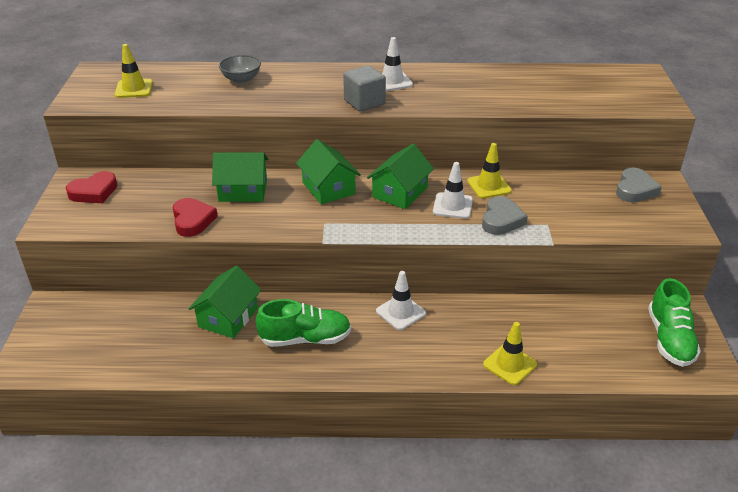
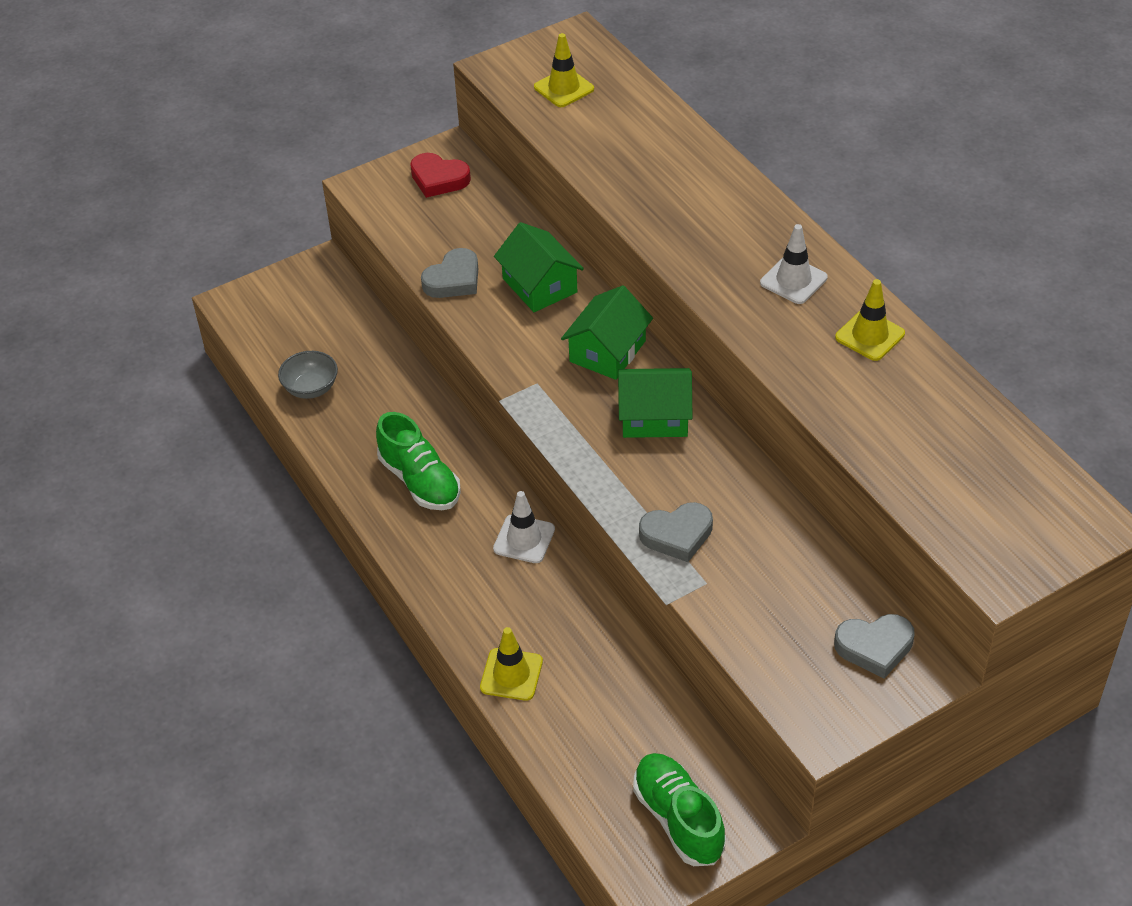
camera: 60 degrees right, 10 degrees up
red heart [173,198,218,237] -> grey heart [421,248,478,298]
green house [188,266,261,339] -> none
grey bowl [219,55,261,83] -> grey bowl moved to [278,351,338,399]
grey cube [343,65,386,112] -> none
white traffic cone [433,162,473,219] -> none
yellow traffic cone [467,143,512,199] -> yellow traffic cone moved to [835,279,905,361]
green shoe [648,278,701,367] -> green shoe turned 90 degrees clockwise [633,753,726,866]

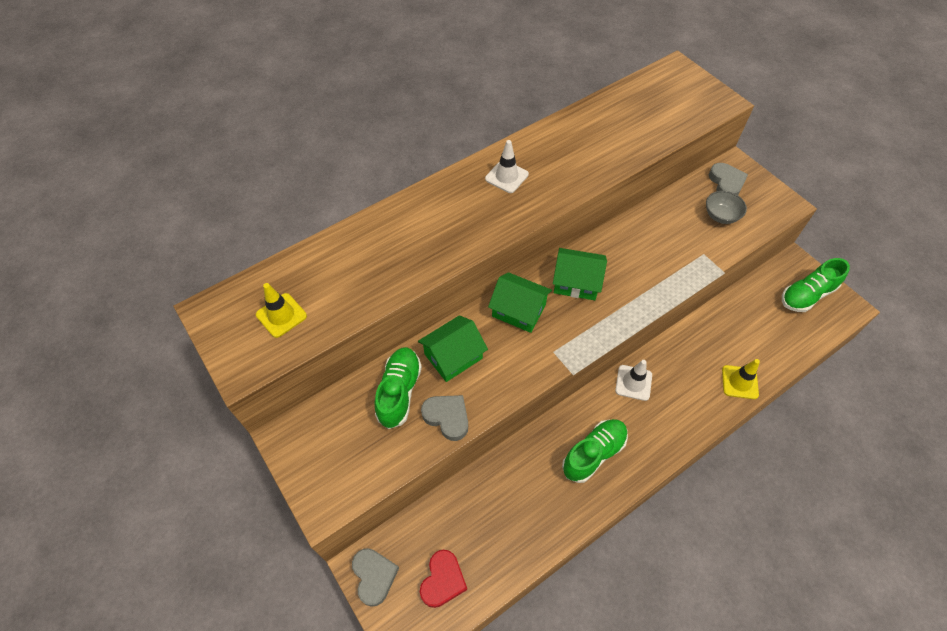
camera: 95 degrees left, 10 degrees up
grey bowl [278,351,338,399] -> grey bowl moved to [706,191,747,224]
red heart [410,153,471,198] -> red heart moved to [420,550,467,608]
green house [618,368,693,438] -> green house turned 75 degrees counterclockwise [553,248,607,300]
grey heart [639,502,713,562] -> grey heart moved to [352,548,399,607]
yellow traffic cone [835,279,905,361] -> none
none -> green shoe [374,347,422,429]

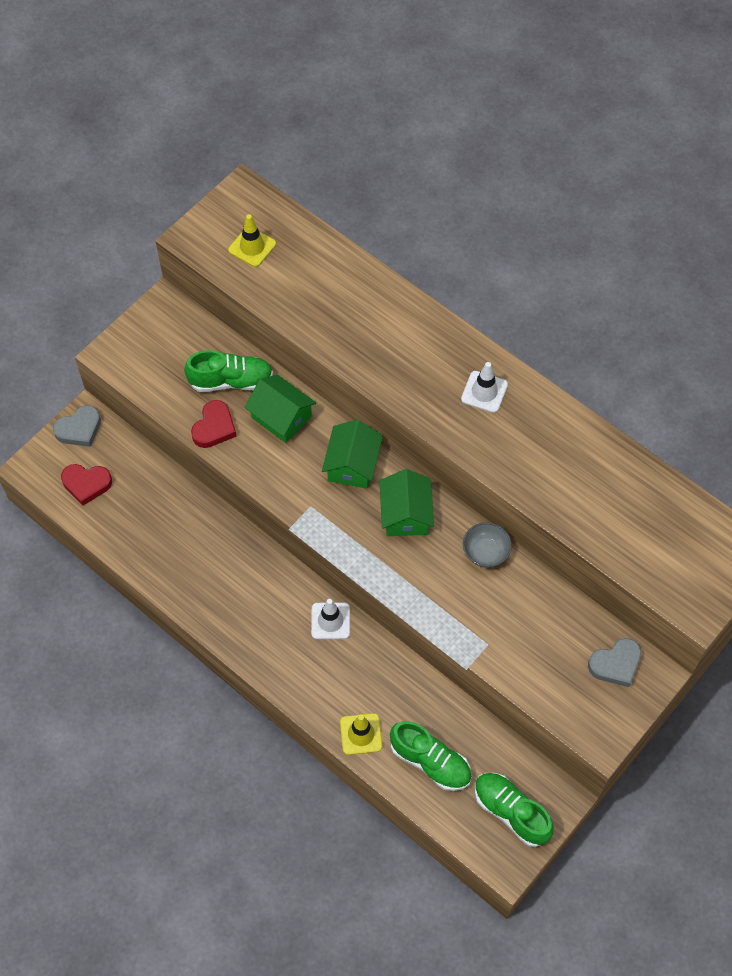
camera: 75 degrees right, 5 degrees up
grey heart [421,395,468,441] -> red heart [191,400,237,448]
green shoe [562,419,628,483] -> green shoe moved to [390,721,472,791]
grey bowl [706,191,747,224] -> grey bowl moved to [463,522,512,568]

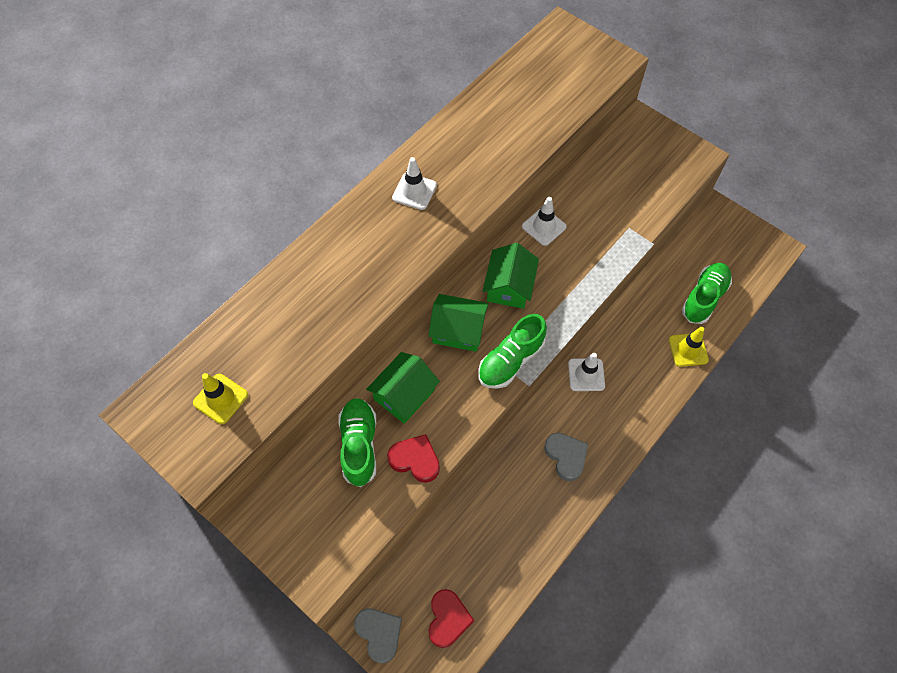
camera: 90 degrees left, 0 degrees up
green house [379,469,434,536] -> green house turned 75 degrees counterclockwise [483,243,539,309]
grey bowl [463,522,512,568] -> white traffic cone [522,197,567,246]
green shoe [475,773,554,847] -> green shoe moved to [478,314,547,389]
grey heart [588,638,641,687] -> grey heart moved to [544,433,588,481]

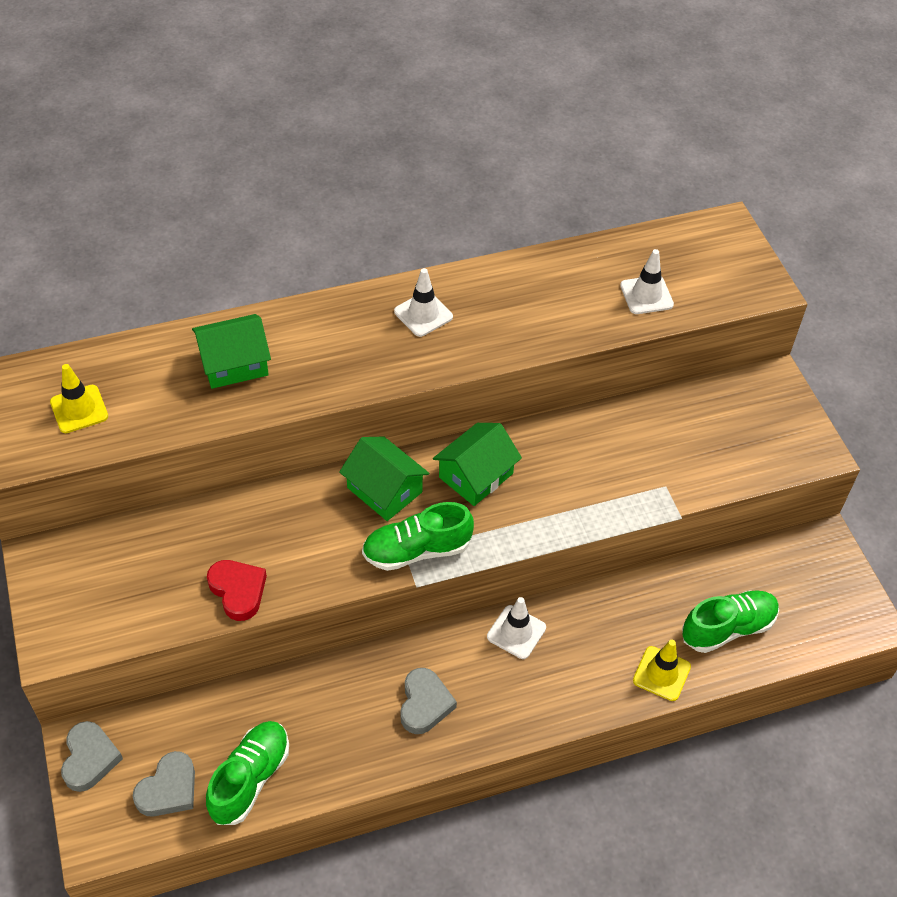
camera: 30 degrees right, 10 degrees down
green shoe [338,398,376,487] -> green shoe moved to [206,721,289,825]
green house [366,352,440,424] -> green house moved to [192,314,271,389]
red heart [428,589,474,648] -> grey heart [133,751,195,817]
white traffic cone [522,197,567,246] -> white traffic cone moved to [620,249,674,314]

